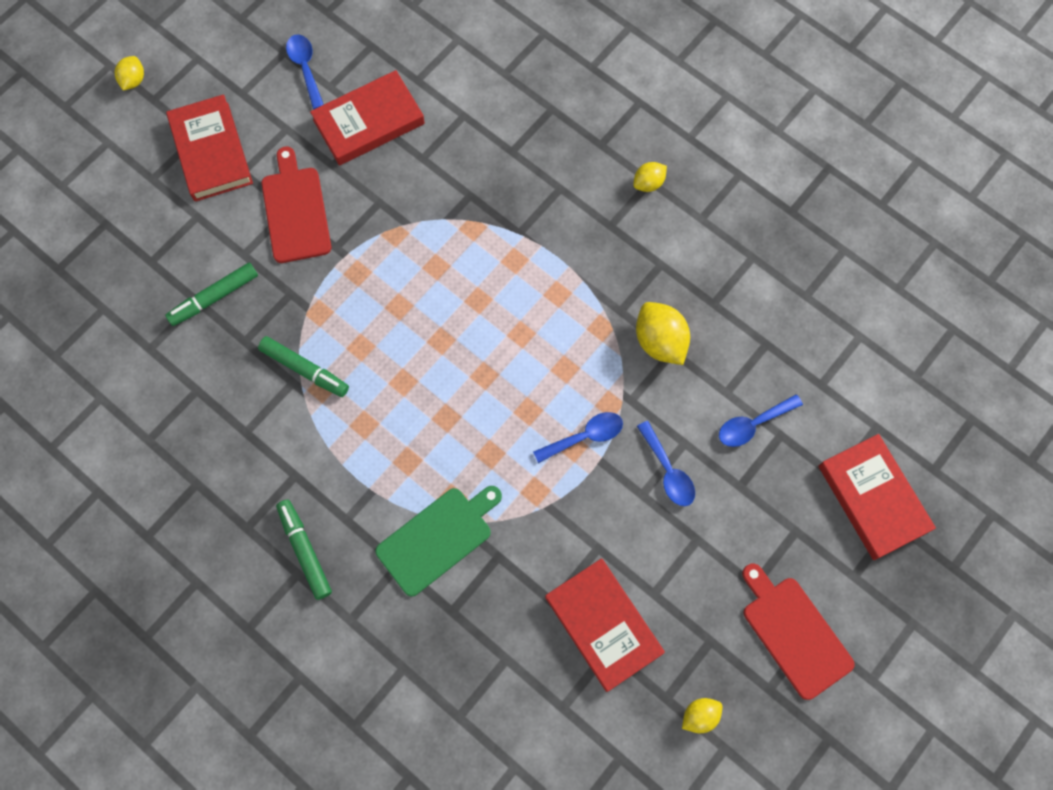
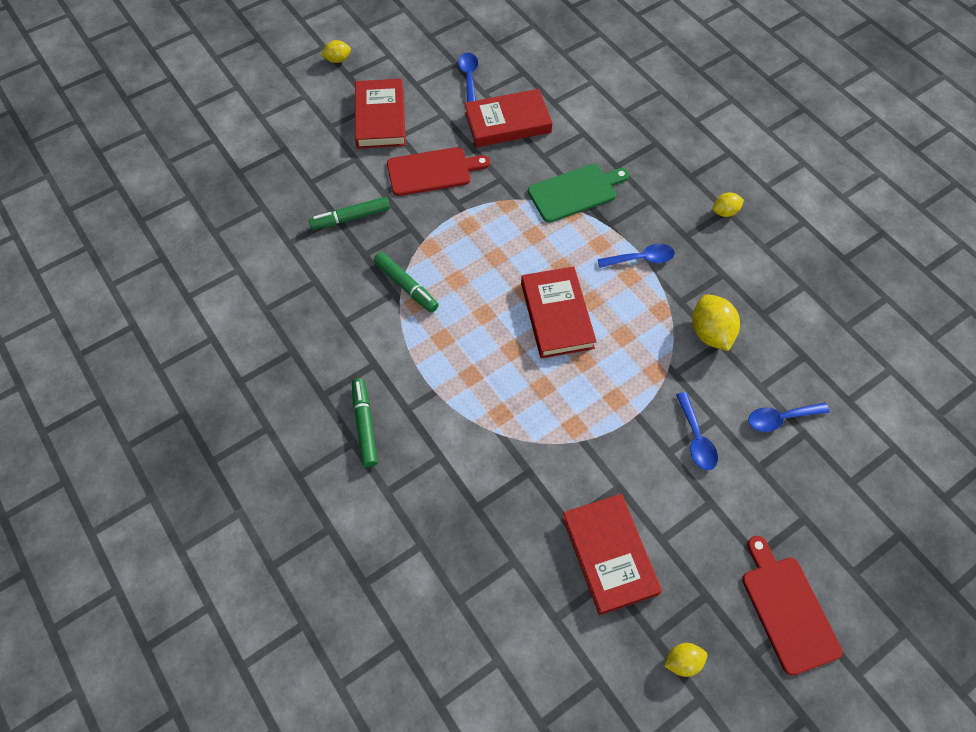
camera: 15 degrees right, 10 degrees down
yellow lemon [115,56,144,90] -> yellow lemon turned 45 degrees clockwise [321,40,351,63]
red cutting board [261,147,331,263] -> red cutting board turned 75 degrees clockwise [387,147,490,196]
green cutting board [375,486,502,597] -> green cutting board moved to [528,164,629,223]
blue spoon [533,412,623,463] -> blue spoon moved to [598,244,675,268]
red book [818,434,936,560] -> red book moved to [521,266,597,359]

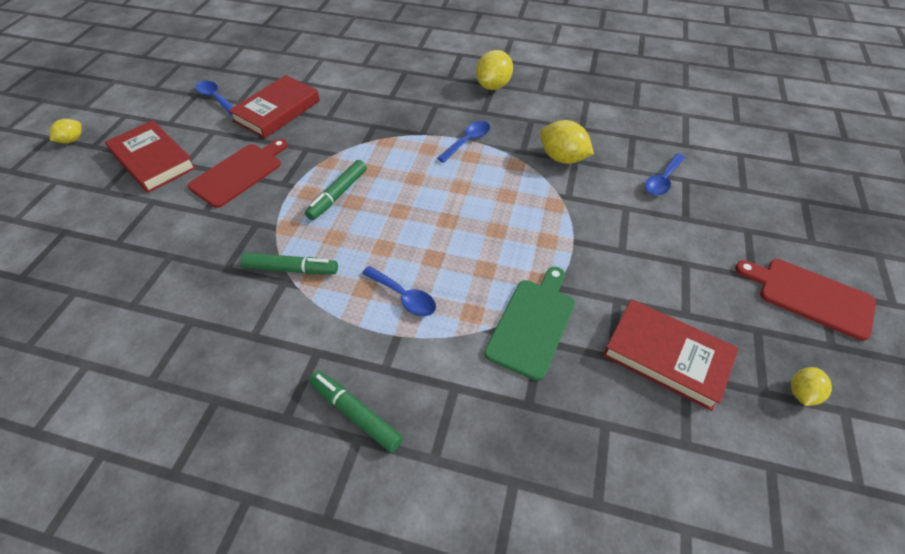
camera: 40 degrees left, 10 degrees down
green marker [309,197,390,230] -> green marker moved to [305,160,367,220]
red book [521,266,597,359] -> none
green cutting board [528,164,629,223] -> green cutting board moved to [484,267,575,381]
blue spoon [676,392,718,470] -> blue spoon moved to [362,266,436,316]
yellow lemon [713,192,744,217] -> yellow lemon [476,50,513,90], size x1.73

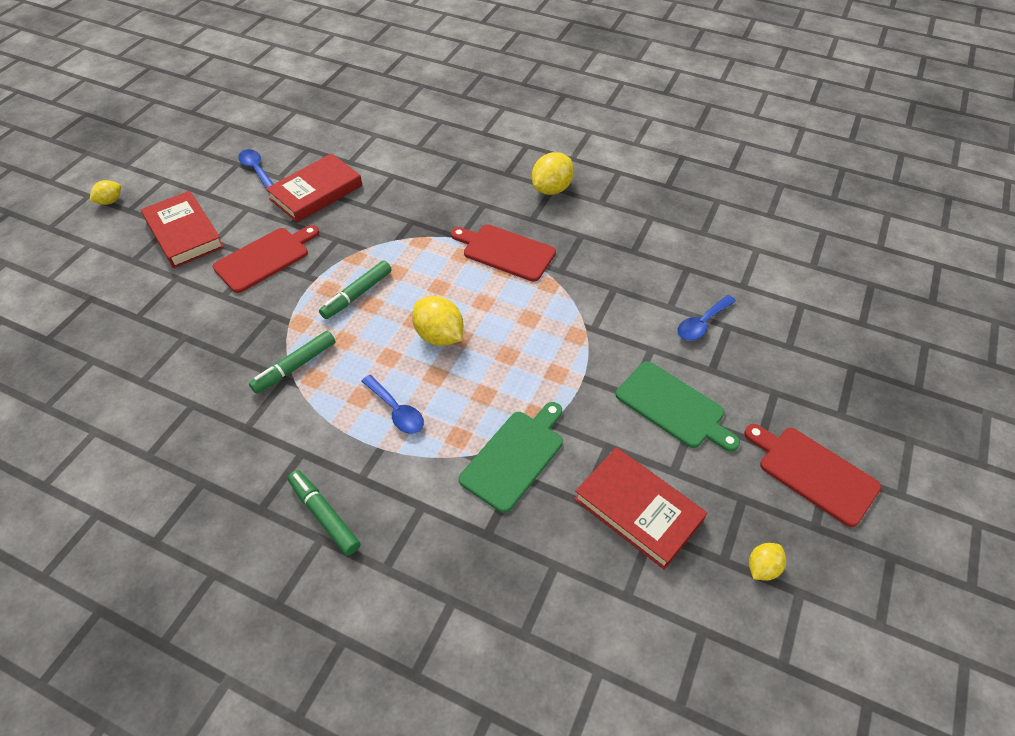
camera: 10 degrees right, 0 degrees up
green marker [241,252,338,274] -> green marker turned 120 degrees clockwise [249,331,335,394]
blue spoon [437,121,490,163] -> red cutting board [451,224,556,282]
yellow lemon [540,120,594,164] -> yellow lemon moved to [412,296,463,346]
none -> green cutting board [616,361,740,452]

